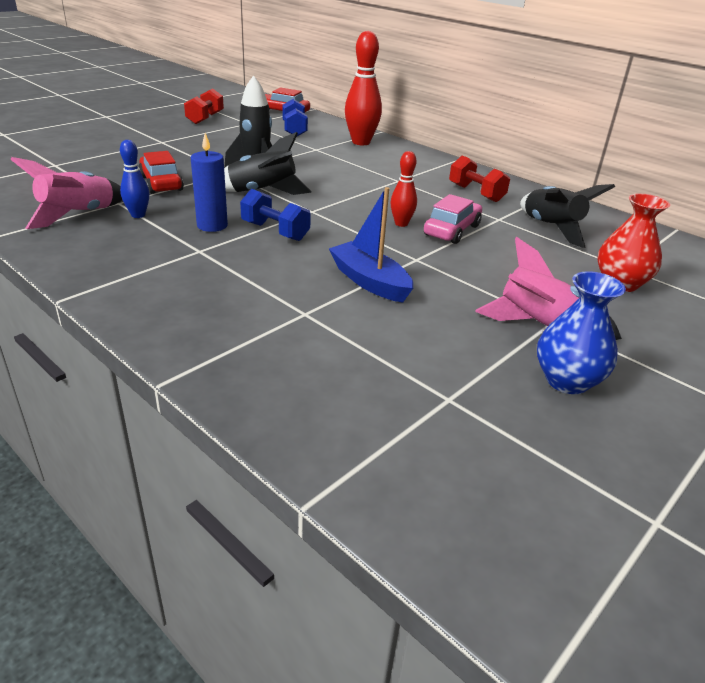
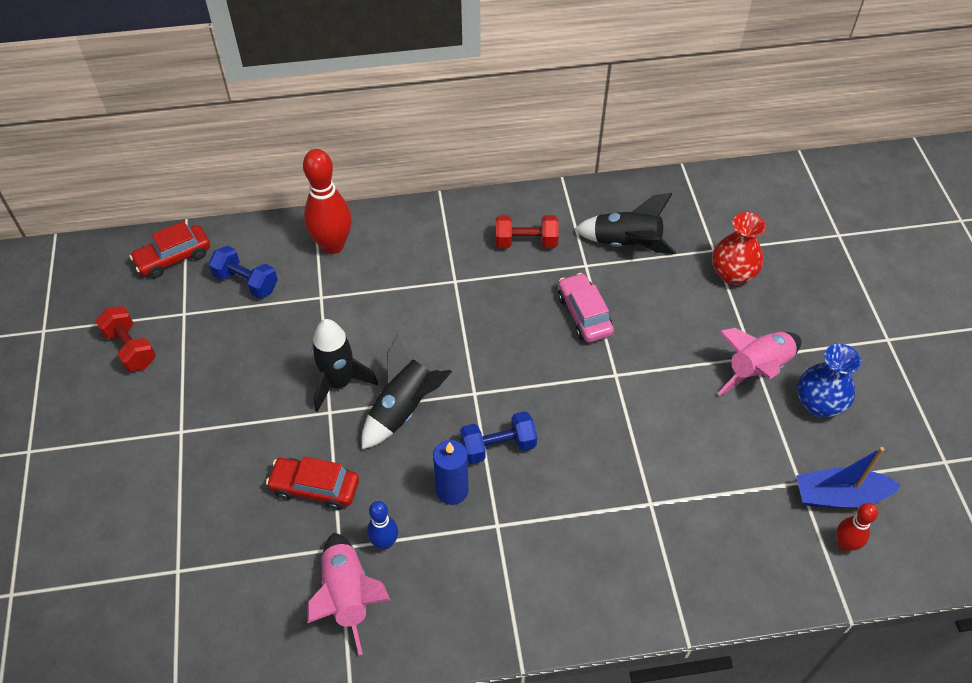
camera: 50 degrees left, 20 degrees up
blue boat [329,187,413,303] -> blue boat moved to [796,447,901,508]
red bowling pin [390,151,417,227] -> red bowling pin moved to [836,503,878,551]

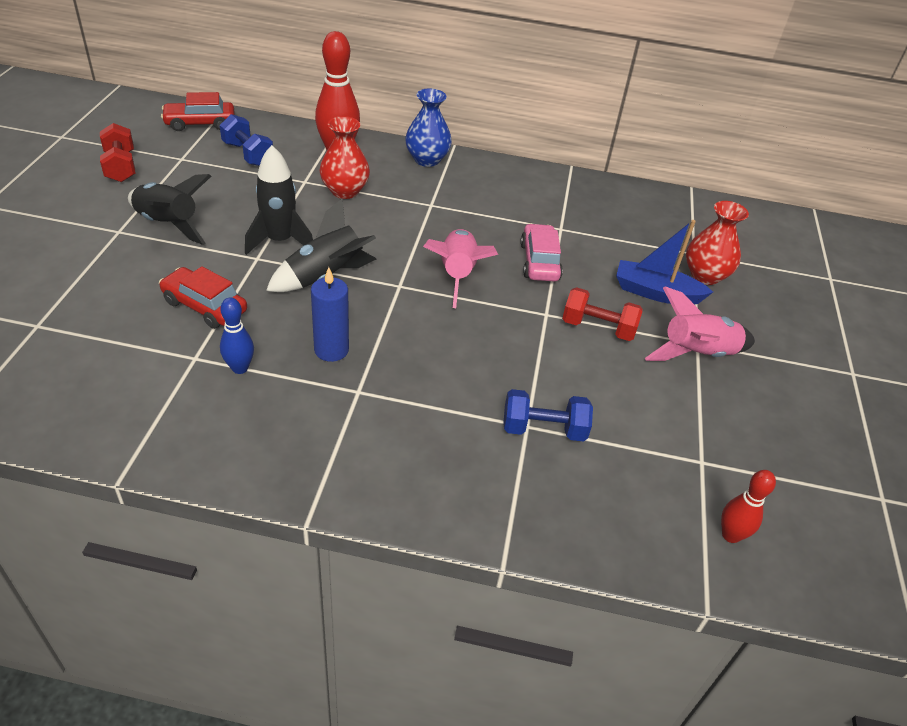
camera: 15 degrees right, 10 degrees down
pink rocket [307,533,390,655] -> pink rocket moved to [423,229,498,308]
blue dumbbell [460,411,537,464] -> blue dumbbell moved to [503,389,593,442]
red dumbbell [496,215,559,248] -> red dumbbell moved to [562,287,643,341]
black rocket [574,193,676,254] -> black rocket moved to [128,174,211,245]
blue boat [796,447,901,508] -> blue boat moved to [616,220,713,305]
blue vase [798,344,861,417] -> blue vase moved to [405,89,452,167]
none -> red vase [320,116,370,199]

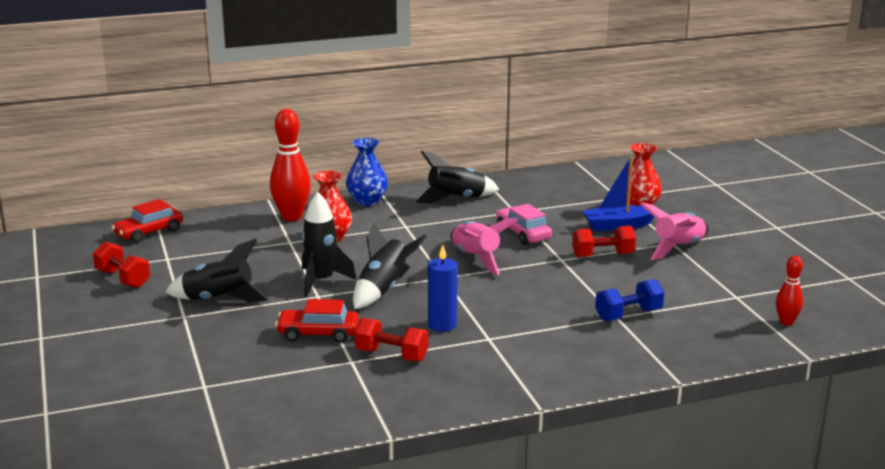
camera: 25 degrees left, 20 degrees down
blue dumbbell [220,114,273,166] -> none
blue bowling pin [220,297,254,374] -> red dumbbell [354,318,428,362]
none -> black rocket [416,151,499,203]

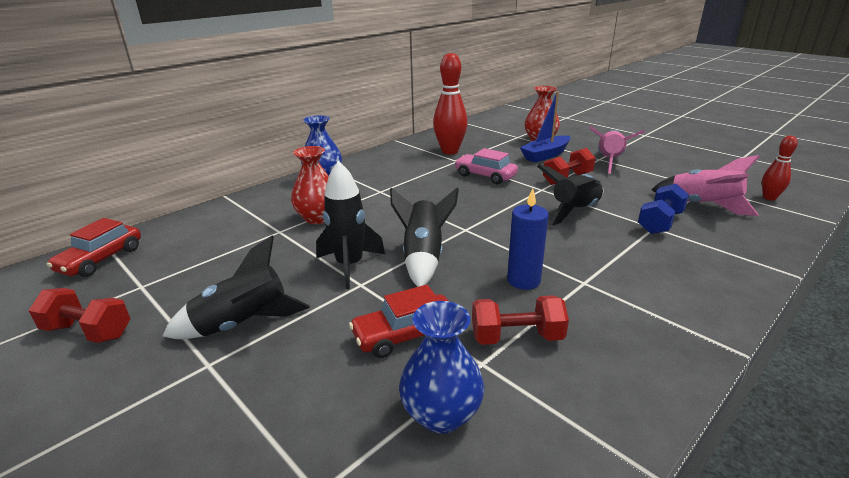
camera: 25 degrees left, 5 degrees up
red bowling pin [270,109,311,221] -> red bowling pin moved to [433,53,468,154]
black rocket [416,151,499,203] -> black rocket moved to [537,164,604,226]
pink rocket [450,218,519,275] -> pink rocket moved to [651,155,760,216]
none -> blue vase [399,301,484,434]

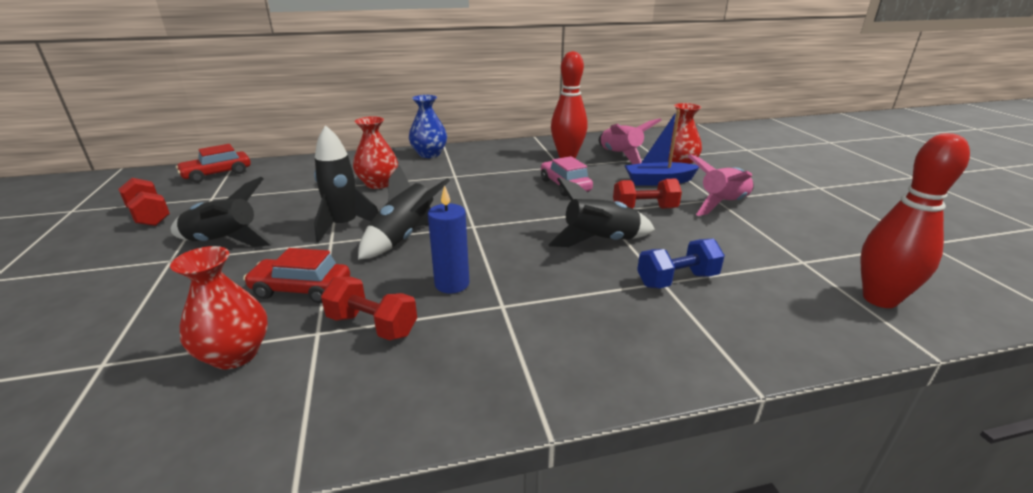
camera: 30 degrees right, 0 degrees up
blue vase [399,301,484,434] -> red vase [170,246,268,370]
pink rocket [651,155,760,216] -> pink rocket moved to [599,118,662,164]
red bowling pin [762,136,798,201] -> red bowling pin [860,133,970,308], size x1.84

